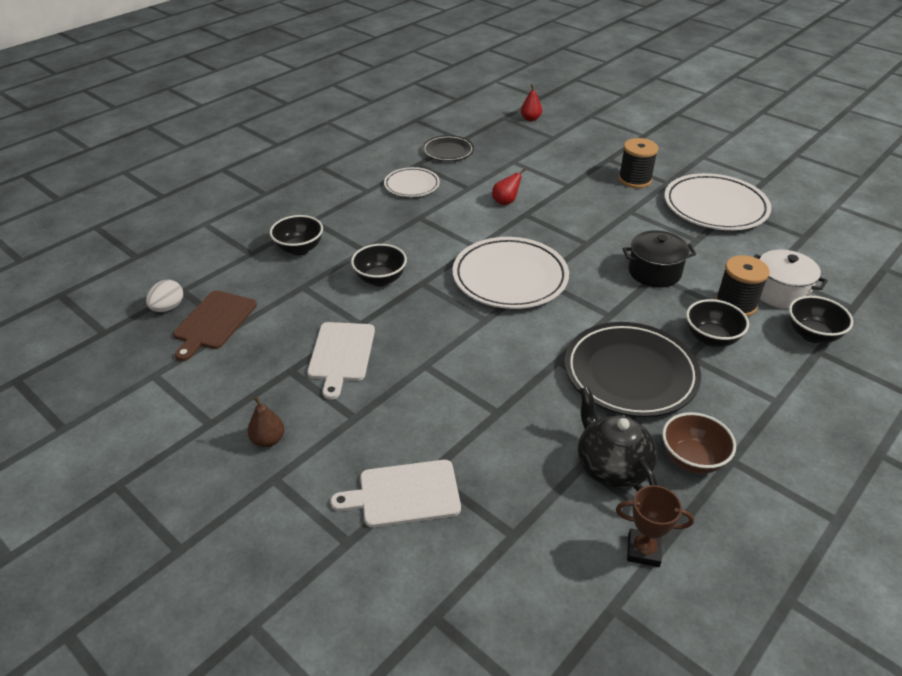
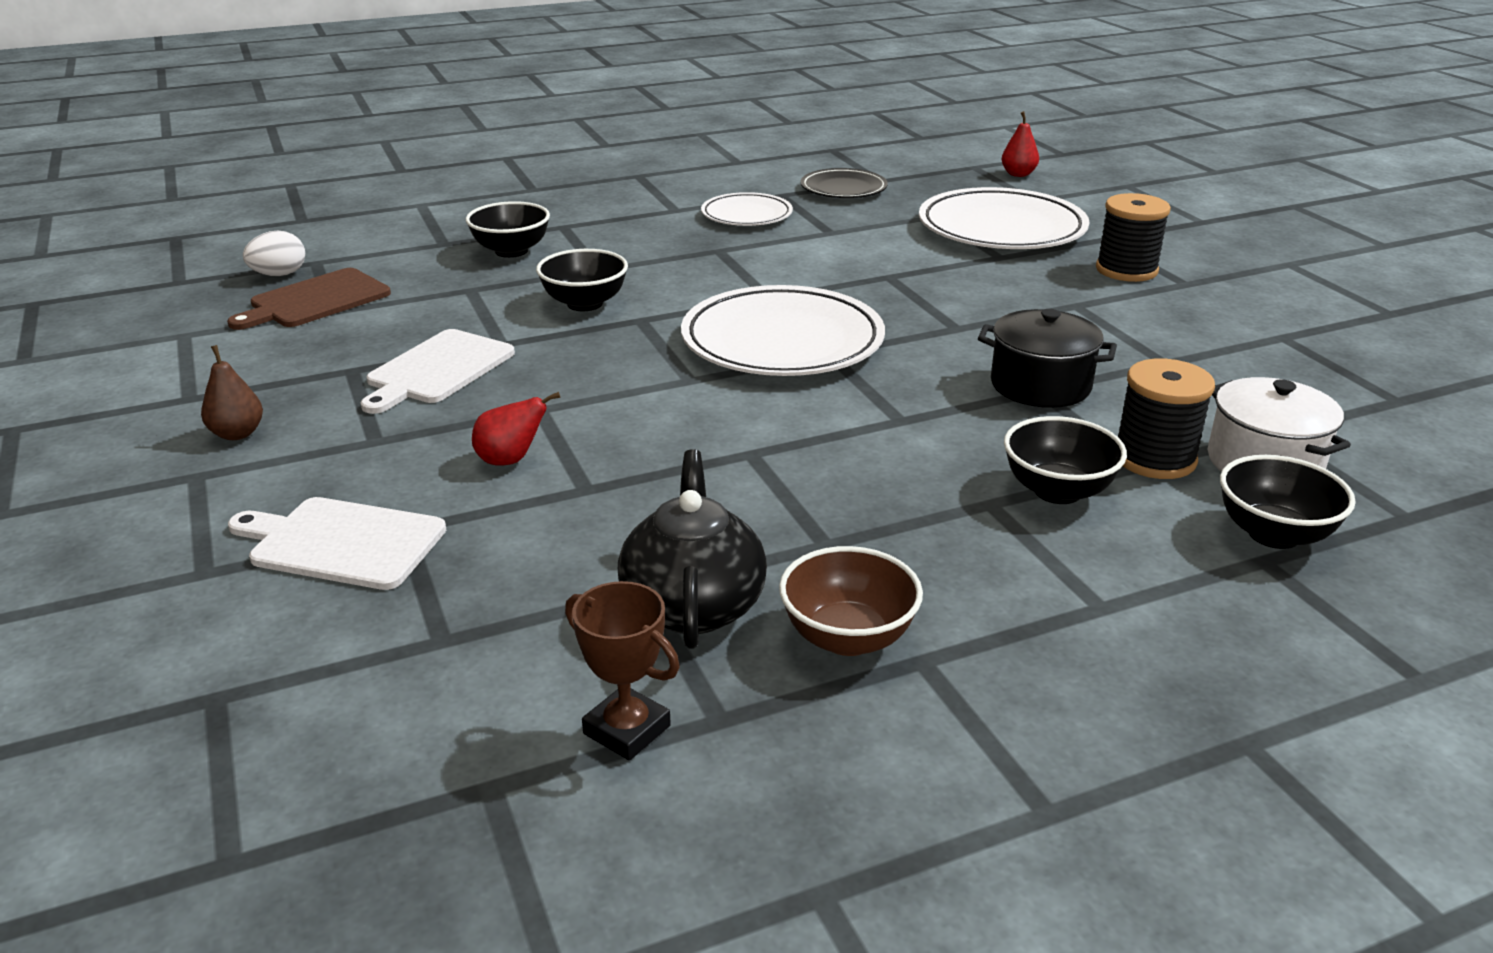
camera: 25 degrees right, 10 degrees down
red pear [492,168,526,205] -> red pear moved to [472,392,560,466]
black plate [565,322,701,417] -> none
white plate [665,173,772,230] -> white plate moved to [919,187,1089,249]

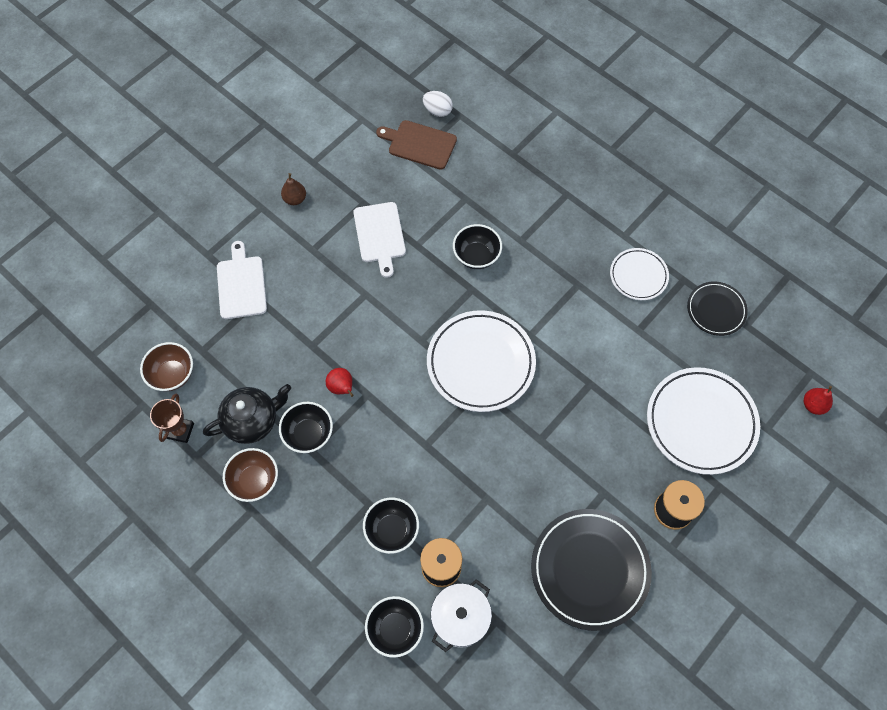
camera: 65 degrees right, 35 degrees up
white cutting board [361,329,515,414] -> white cutting board turned 105 degrees counterclockwise [353,202,406,278]
black bowl [466,201,550,258] -> black bowl moved to [279,402,333,453]
red pear [472,392,560,466] -> red pear moved to [326,368,354,397]
black pot [978,309,1117,408] -> none
none -> brown bowl [140,342,193,391]
none -> black plate [531,509,652,631]

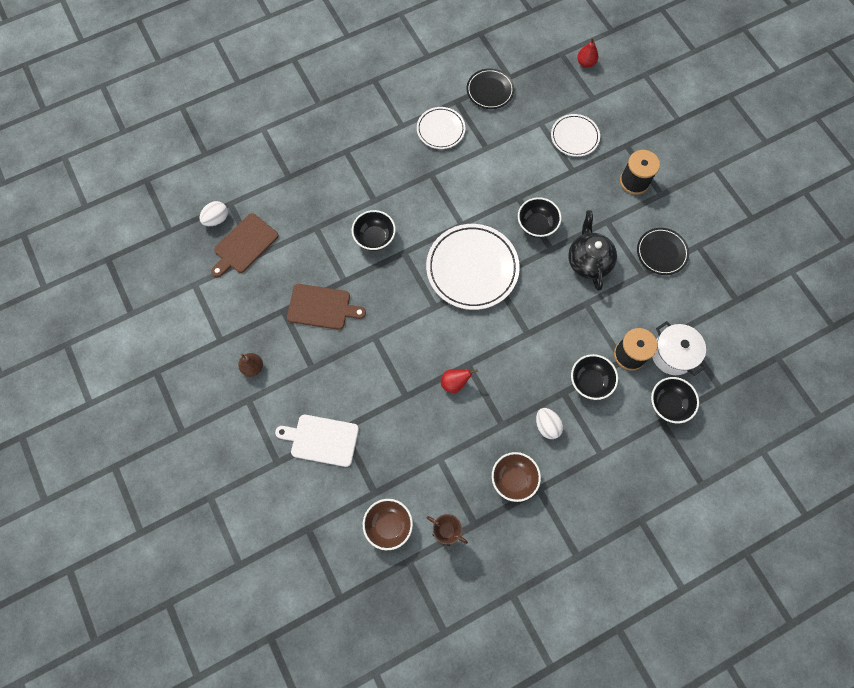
camera: 70 degrees left, 5 degrees up
black teapot [203,384,291,444] -> black teapot moved to [568,210,617,291]
black bowl [279,402,333,453] -> black bowl moved to [518,197,561,238]
white cutting board [353,202,406,278] -> brown cutting board [287,284,366,330]
black plate [531,509,652,631] -> black plate [637,228,689,275], size x0.56
white plate [647,367,760,475] -> white plate [551,114,600,157], size x0.56
none -> white egg [536,408,563,439]

